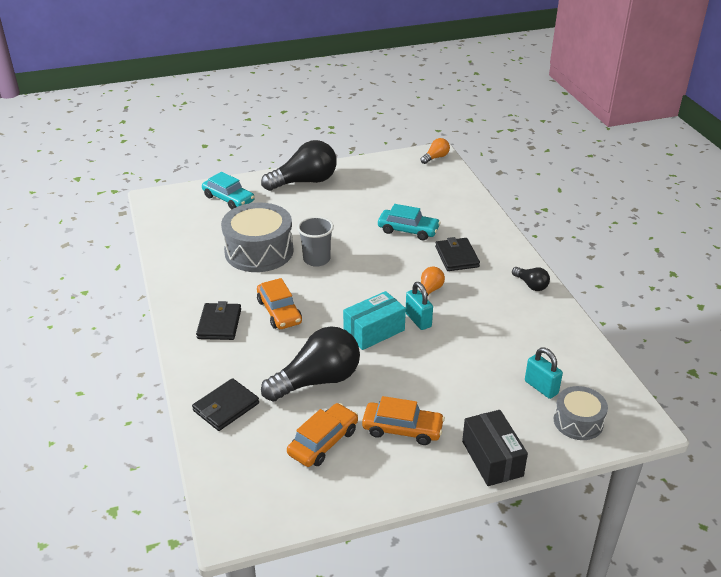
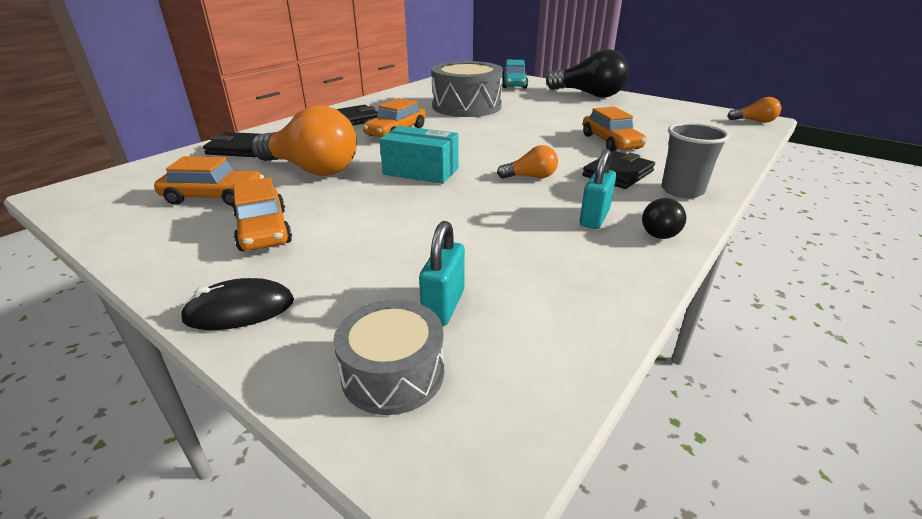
camera: 55 degrees right, 5 degrees down
black light bulb [261,326,360,402] -> orange light bulb [251,105,357,176]
grey cup [297,216,334,267] -> grey cup moved to [661,122,730,198]
turquoise car [378,204,441,240] -> orange car [583,107,646,152]
turquoise padlock [406,282,433,330] -> turquoise padlock moved to [580,149,616,229]
black box [462,410,528,486] -> black mouse [180,278,294,330]

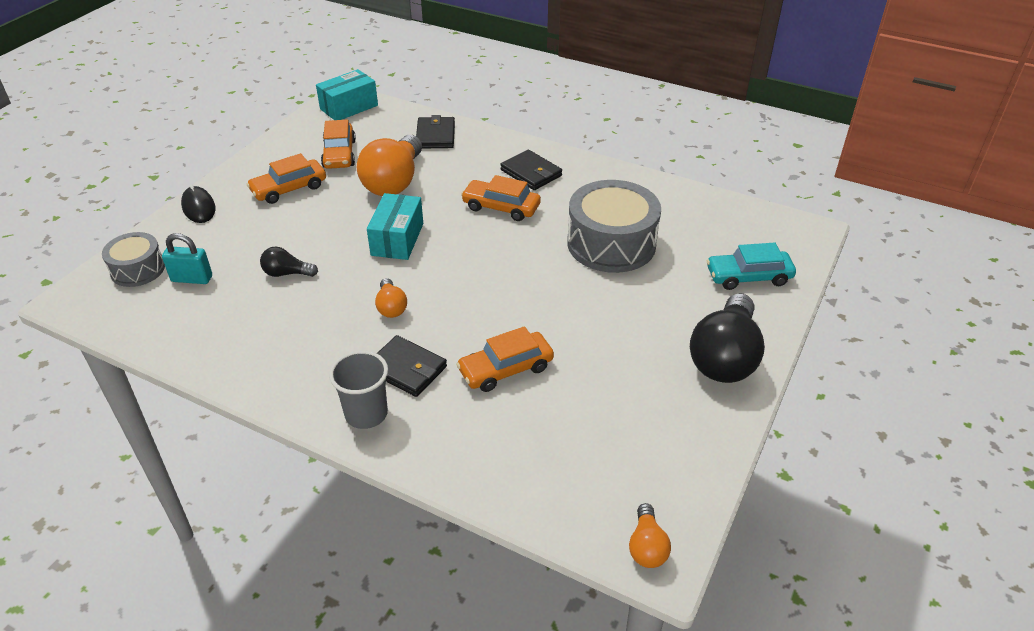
camera: 80 degrees right, 10 degrees up
turquoise padlock [580,149,616,229] -> none
black light bulb [642,198,686,239] -> black light bulb moved to [260,247,318,277]
none -> turquoise box [316,69,378,120]

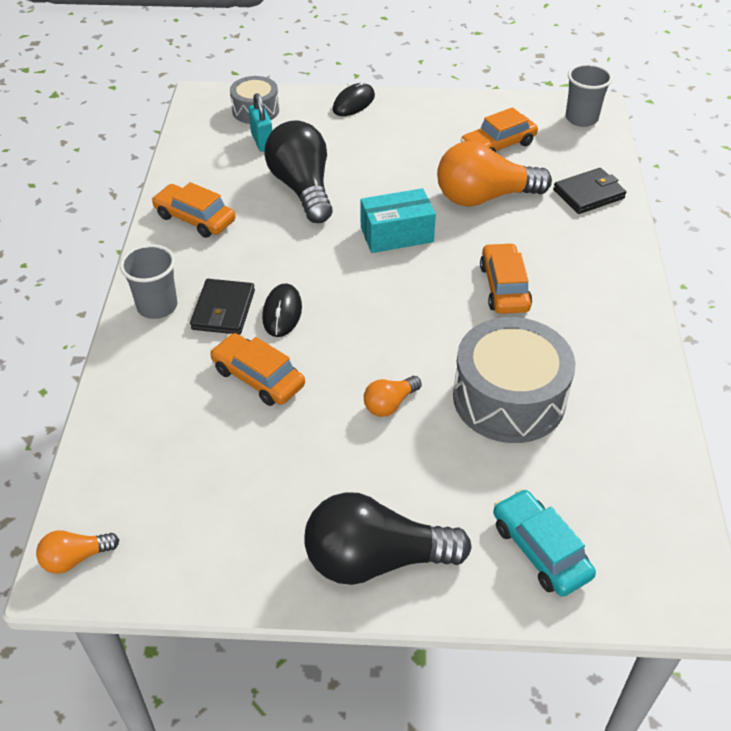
camera: 65 degrees right, 5 degrees up
orange car [247,153,326,204] -> orange car moved to [152,182,236,238]
black light bulb [260,247,318,277] -> black light bulb [264,120,333,223], size x2.10
turquoise box [316,69,378,120] -> grey cup [566,64,613,127]
orange light bulb [375,278,407,318] -> orange light bulb moved to [364,376,422,417]
black wallet [500,149,562,190] -> none
none -> black mouse [262,283,302,337]

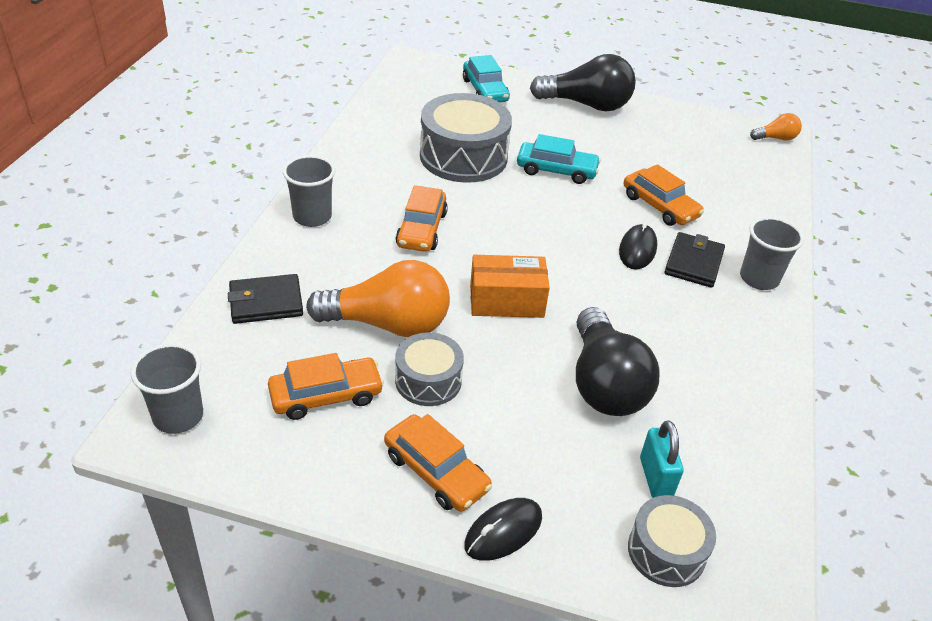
camera: 170 degrees left, 5 degrees down
orange car [152,182,236,238] -> orange car moved to [384,414,492,512]
turquoise box [361,188,436,253] -> orange box [470,255,550,318]
orange light bulb [364,376,422,417] -> turquoise car [517,134,601,184]
none -> grey cup [283,155,335,227]
none -> grey drum [395,332,464,406]

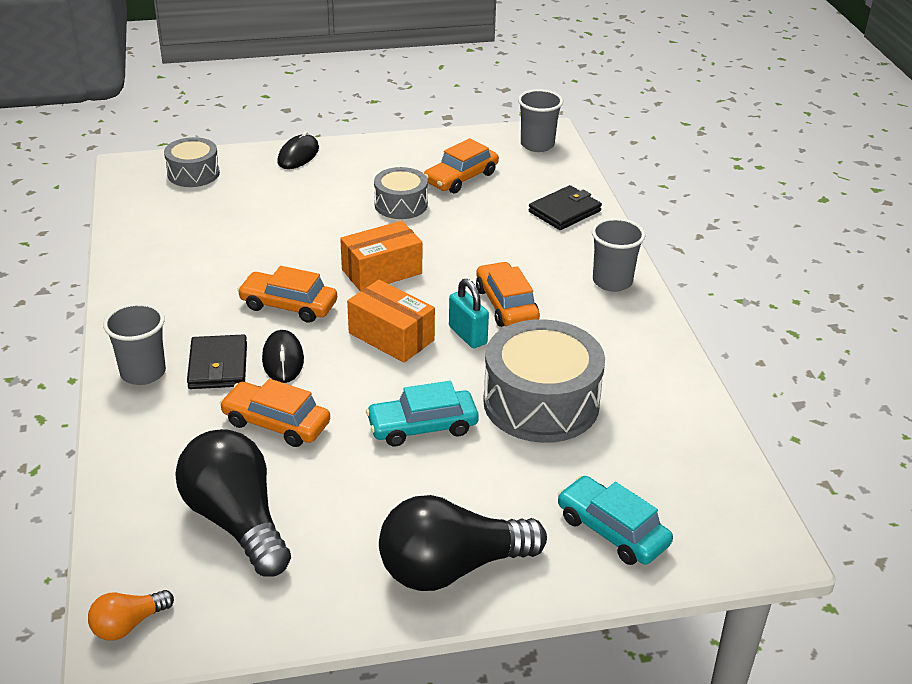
camera: 155 degrees right, 5 degrees down
orange light bulb [306,260,450,337] -> none
orange car [384,414,492,512] -> orange car moved to [237,266,337,323]
black light bulb [576,307,660,416] -> black light bulb moved to [175,429,291,577]
turquoise padlock [640,421,684,498] -> turquoise padlock moved to [449,279,489,348]
none -> orange box [347,280,435,363]

